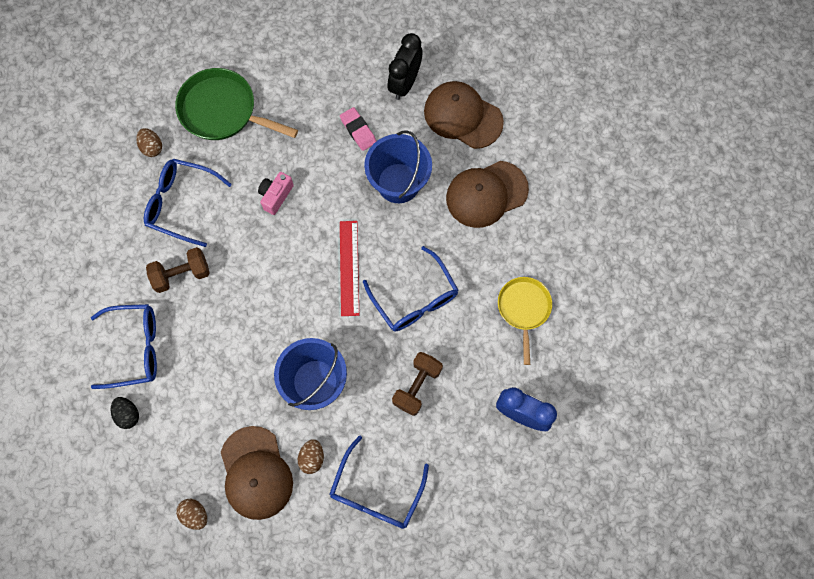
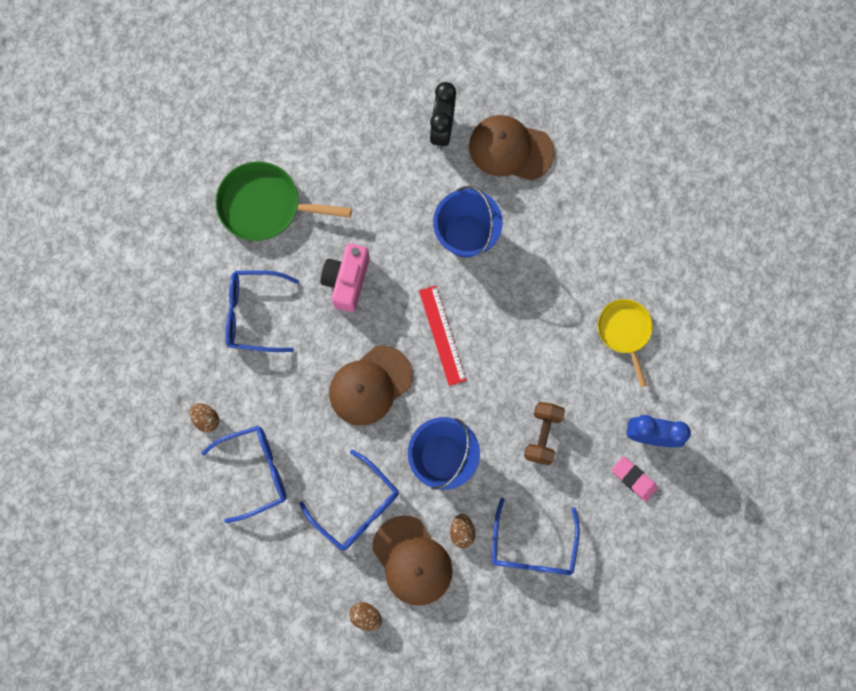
camera: 15 degrees left, 5 degrees up
black egg [111,397,139,429] -> none
brown egg [136,128,162,157] -> brown egg moved to [190,403,219,433]
brown dumbbell [146,247,210,293] -> none
pink camera [258,172,294,215] -> pink camera [321,243,370,312], size x1.53
pink eraser [340,107,376,151] -> pink eraser moved to [612,456,658,501]
blue glasses [363,246,459,332] -> blue glasses moved to [299,450,399,551]
brown cap [446,161,529,228] -> brown cap moved to [329,345,413,425]

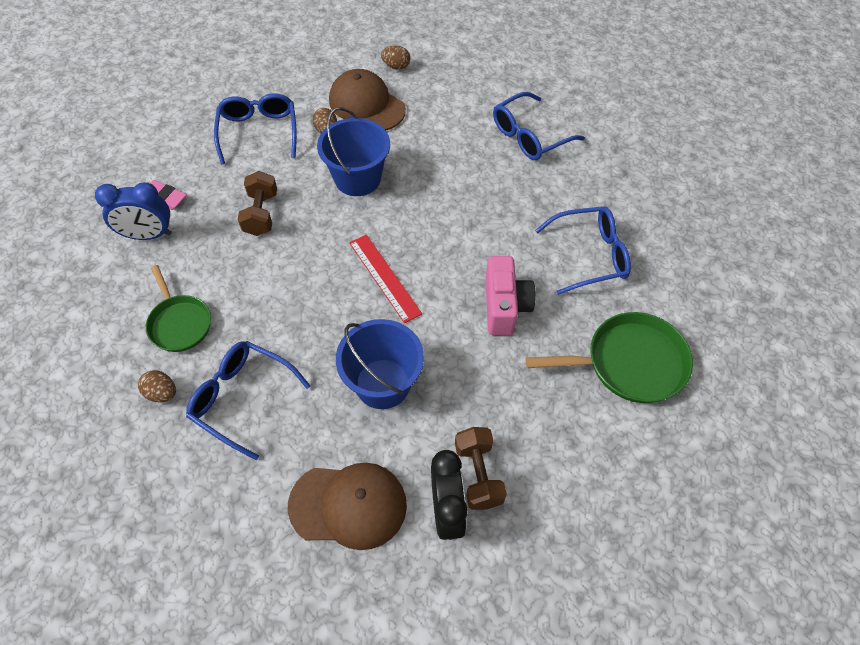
camera: 165 degrees right, 20 degrees down
brown egg [190,403,219,433] -> brown egg moved to [138,370,176,402]
blue glasses [299,450,399,551] -> blue glasses moved to [186,341,311,460]
brown cap [329,345,413,425] -> none
yellow pan [598,299,653,387] -> green pan [146,265,211,352]
none -> brown dumbbell [455,427,507,510]

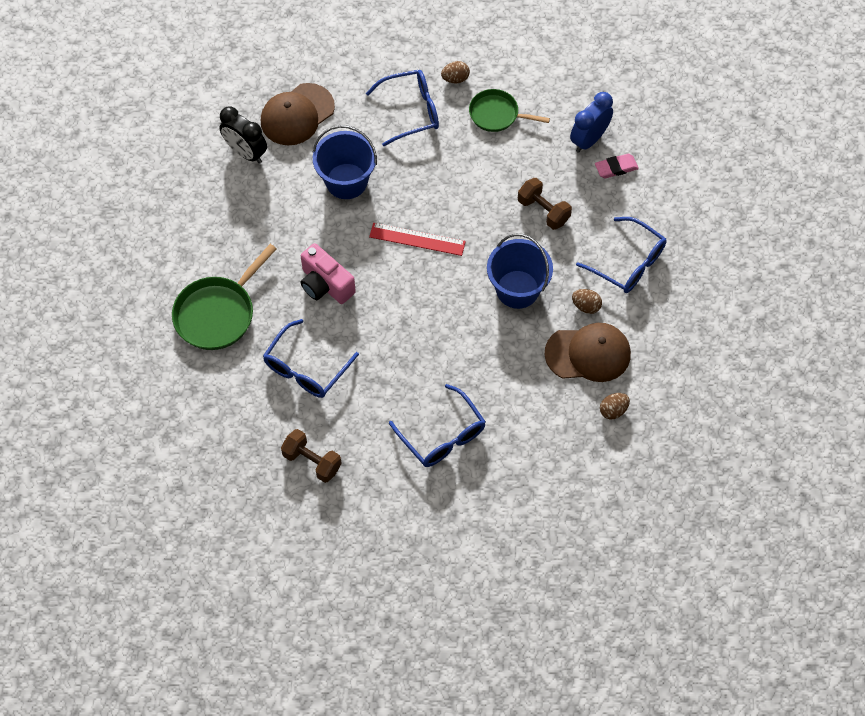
camera: 135 degrees right, 5 degrees up
brown dumbbell [455,427,507,510] -> brown dumbbell moved to [281,429,342,483]
blue glasses [493,92,585,160] -> blue glasses turned 135 degrees clockwise [389,384,486,467]

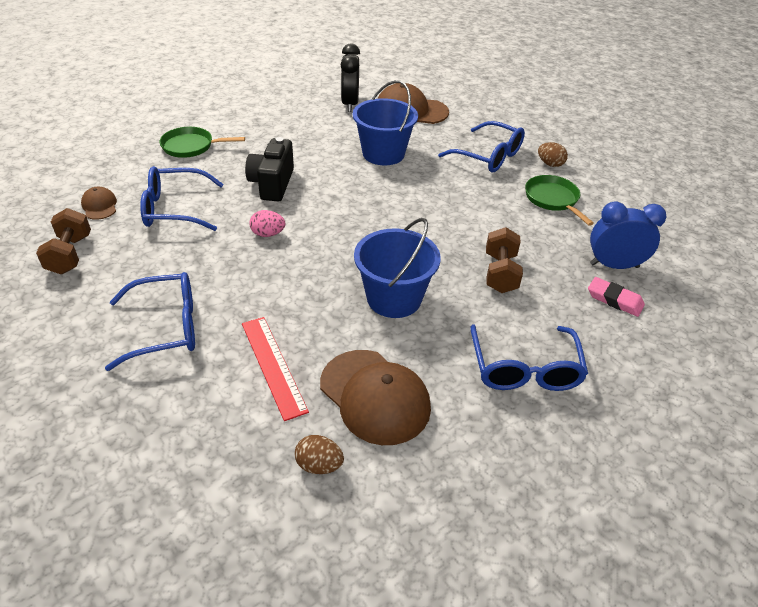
camera: 50 degrees right, 20 degrees down
green pan [172,244,277,350] -> green pan [159,127,245,158], size x0.65
pink camera [300,243,356,304] -> black camera [245,137,294,201]
red ruler [369,223,466,256] -> red ruler moved to [242,317,309,421]
blue glasses [389,384,486,467] -> blue glasses turned 120 degrees counterclockwise [105,272,195,371]
brown egg [572,289,602,314] -> none
none -> brown cap [81,187,117,220]
none -> pink egg [249,210,285,237]

